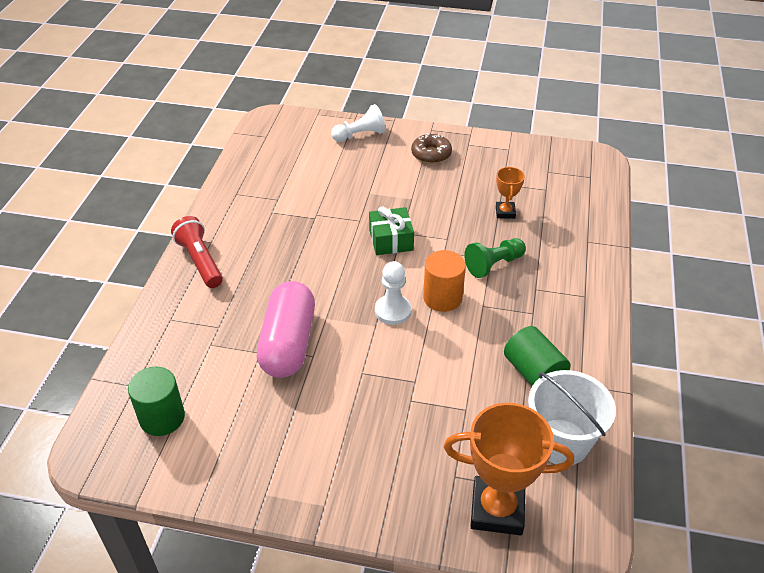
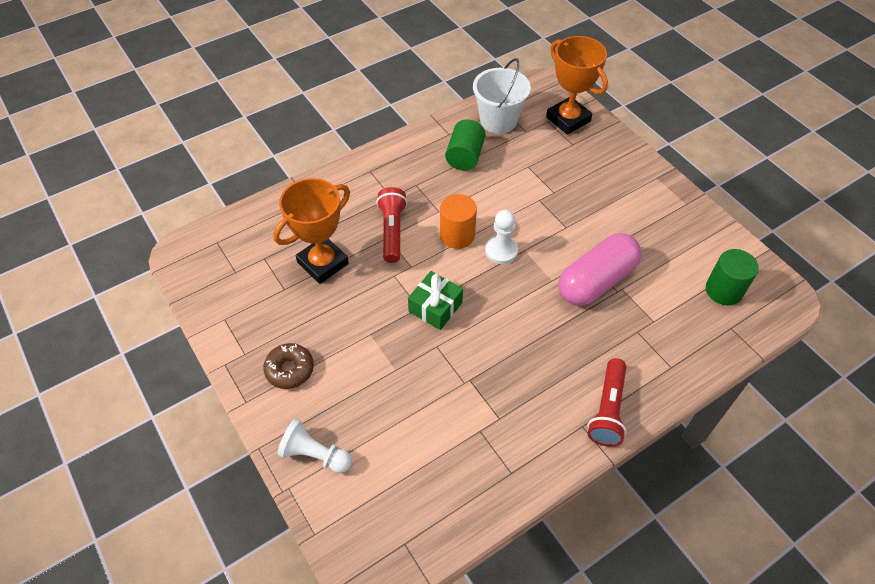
camera: 135 degrees left, 10 degrees up
green pawn [464,238,526,278] -> red flashlight [376,187,407,263]
orange trophy [496,167,525,219] -> orange trophy [273,178,350,284], size x1.97

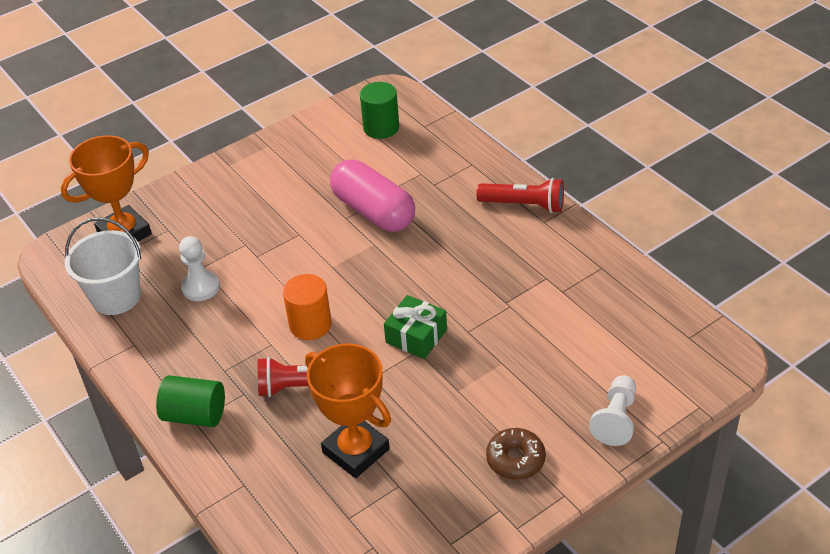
camera: 90 degrees left, 10 degrees down
green cylinder [445,119,486,171] -> green cylinder moved to [156,375,225,427]
white pawn [485,210,518,264] -> white pawn moved to [179,236,220,301]

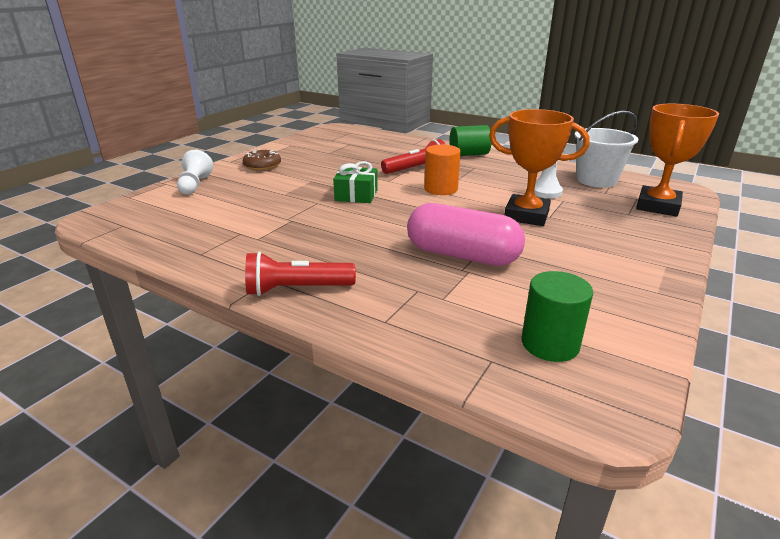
camera: 155 degrees right, 15 degrees down
orange trophy [305,343,391,478] -> orange trophy moved to [489,109,589,226]

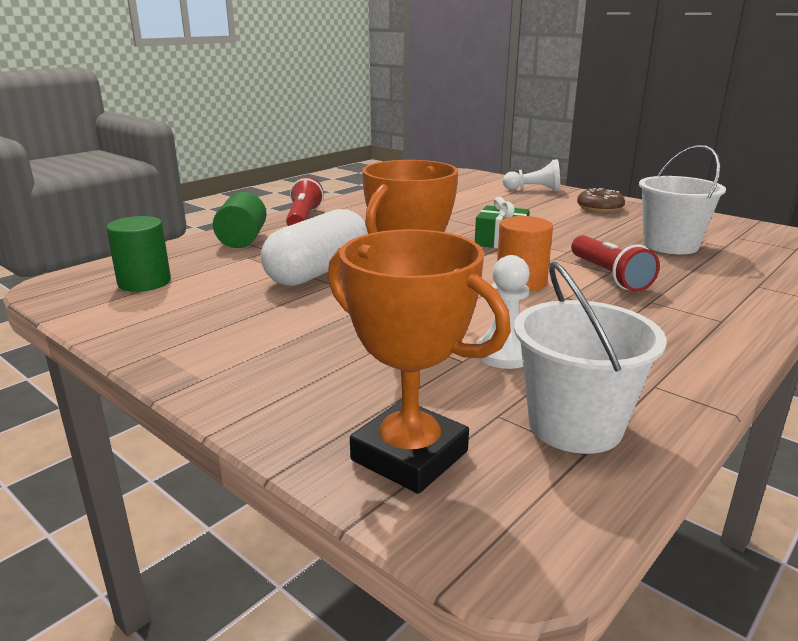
camera: 100 degrees right, 5 degrees down
pink capsule [407,203,525,266] -> white capsule [261,209,368,286]
green cylinder [449,125,491,156] -> green cylinder moved to [213,192,267,248]
none -> white bucket [639,145,726,254]

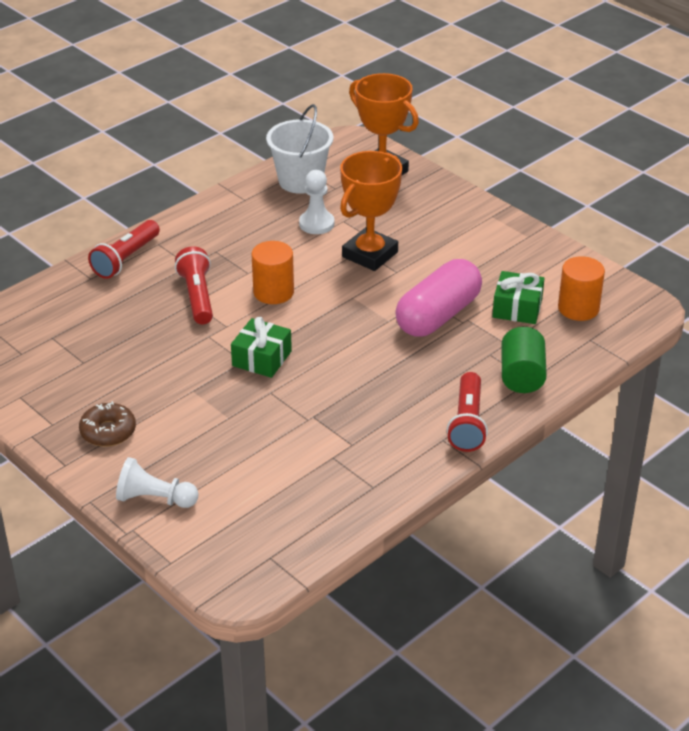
camera: 175 degrees left, 15 degrees up
green cylinder [106,216,171,292] -> orange cylinder [558,256,605,321]
white capsule [261,209,368,286] -> pink capsule [395,259,482,337]
white bucket [639,145,726,254] -> none
none -> red flashlight [88,220,160,279]
none -> green gift [492,271,545,324]

